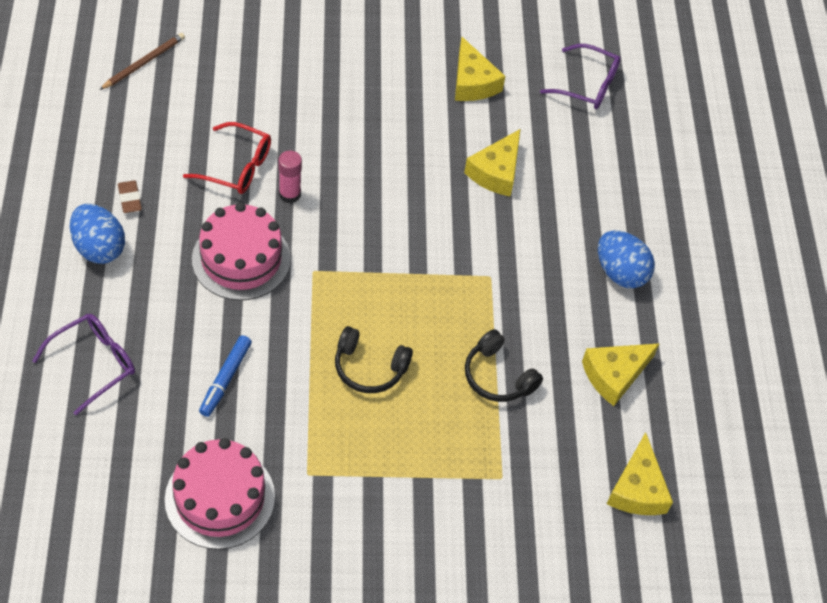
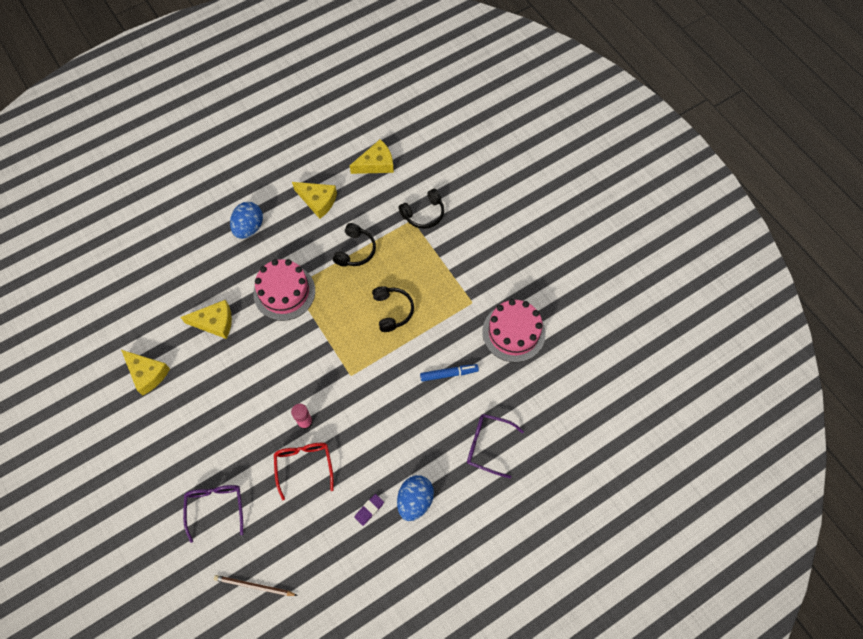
camera: 115 degrees left, 10 degrees up
brown eraser [118,180,142,213] -> purple eraser [354,494,384,526]
pink cake [192,202,291,301] -> pink cake moved to [254,259,315,321]
yellow cheese [455,37,505,101] -> yellow cheese turned 90 degrees clockwise [121,350,170,396]
purple glasses [540,44,621,109] -> purple glasses moved to [183,485,243,543]
none -> black headphones [399,189,444,229]

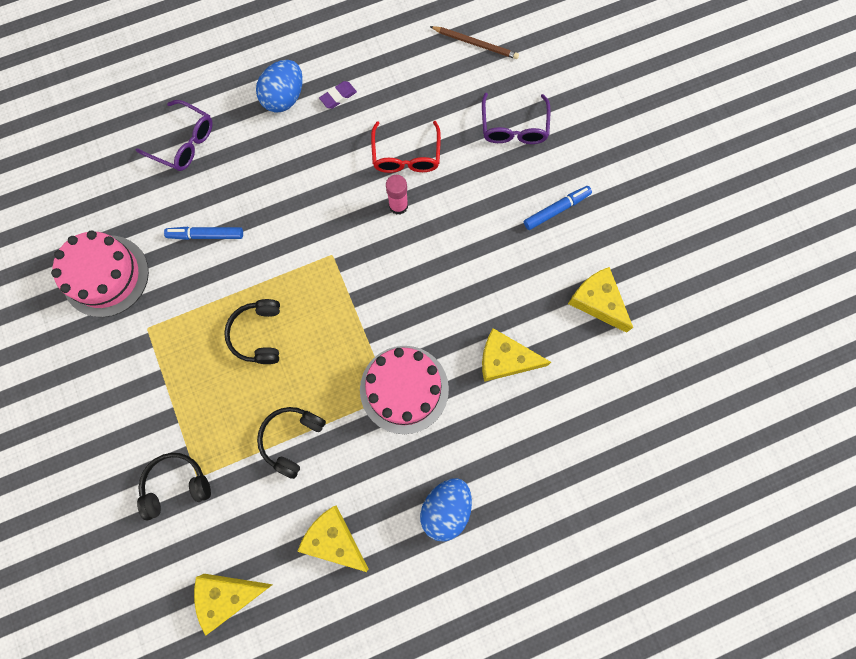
camera: 170 degrees left, 10 degrees up
none -> blue marker [524,186,592,230]

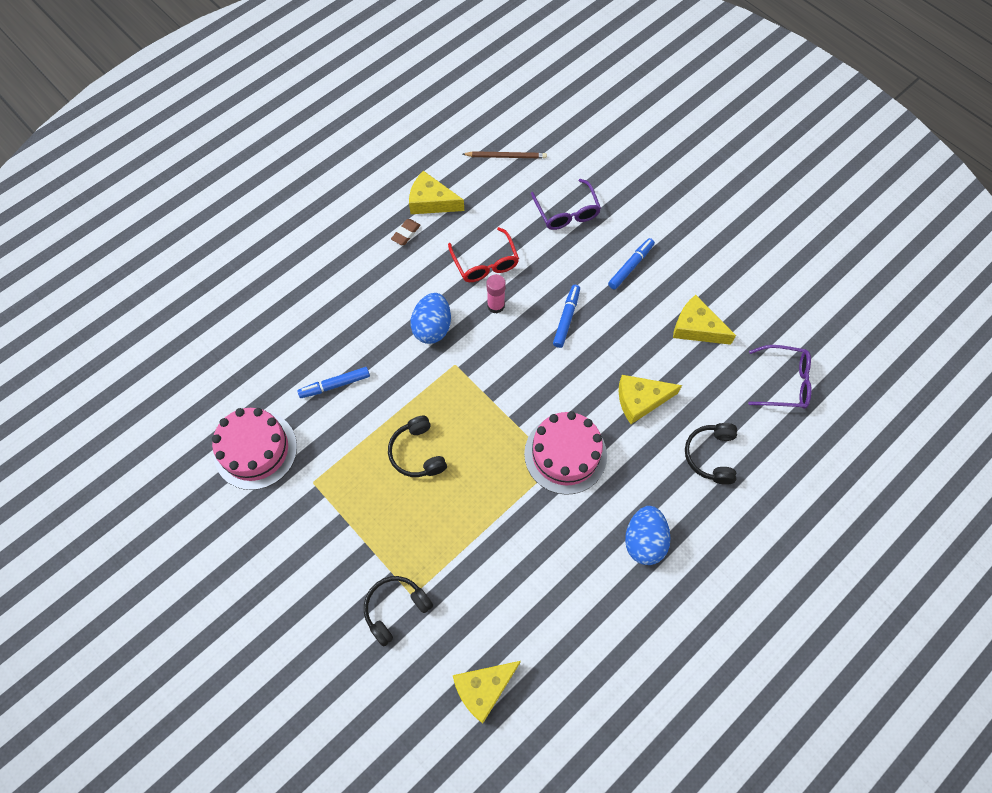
camera: 20 degrees left, 10 degrees down
purple glasses [136,100,212,171] -> purple glasses moved to [748,345,812,409]
blue egg [256,60,303,113] -> blue egg moved to [410,293,451,344]
black headphones [257,407,326,479] -> black headphones moved to [685,423,737,485]
yellow cheese [297,506,369,572] -> yellow cheese moved to [409,171,464,214]
purple eraser [319,81,357,109] -> brown eraser [391,219,421,245]
none -> blue marker [553,285,580,348]

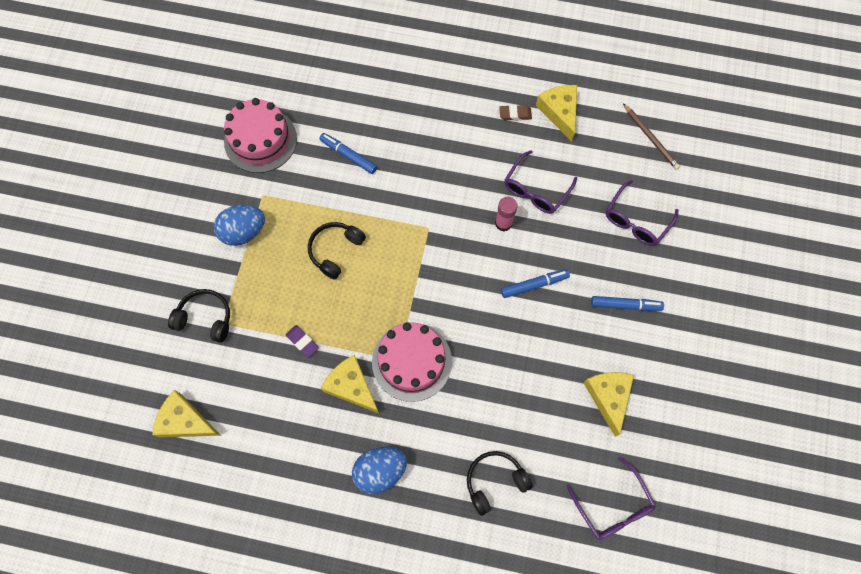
camera: 55 degrees right, 5 degrees up
blue egg [410,293,451,344] -> blue egg moved to [214,205,265,246]
red glasses [448,227,519,282] -> purple glasses [504,150,577,214]
yellow cheese [619,375,682,424] -> yellow cheese moved to [321,355,379,413]
none -> purple eraser [286,325,319,357]

